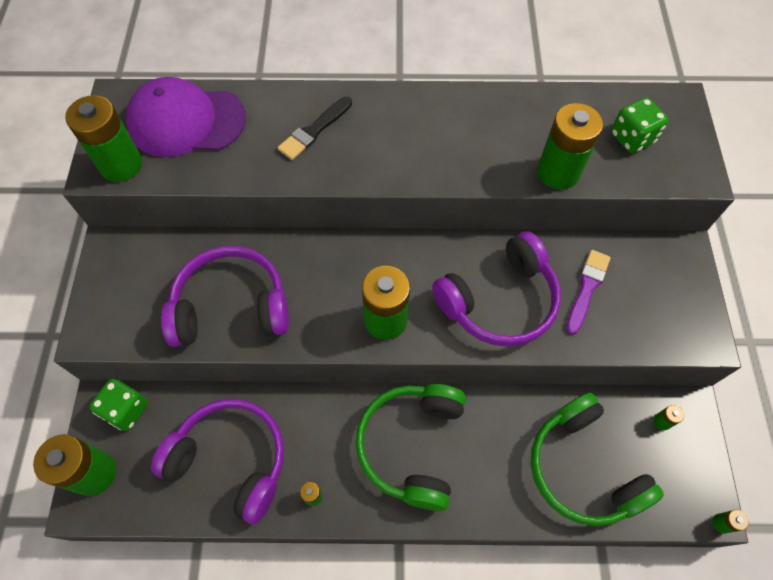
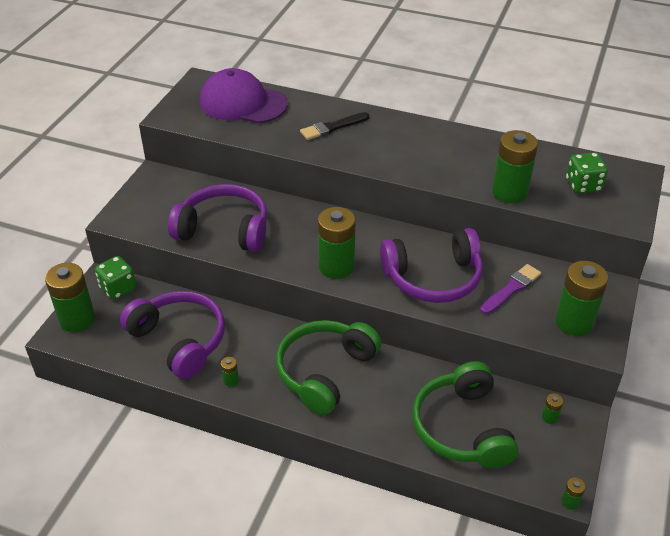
camera: 20 degrees right, 20 degrees down
green battery [65,95,142,182] -> green battery moved to [555,261,608,336]

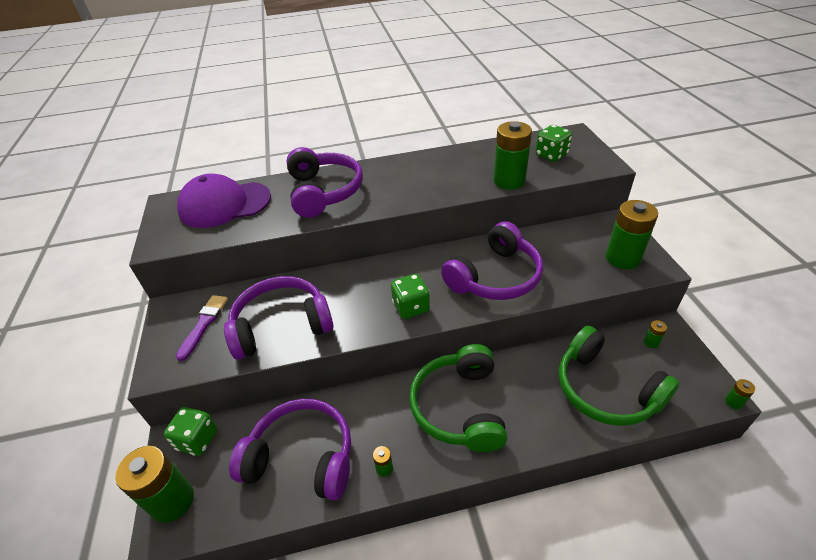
camera: 30 degrees left, 0 degrees up
black brush [300,112,369,140] -> purple headphones [287,147,363,218]
green battery [318,207,356,279] -> green dice [391,274,430,319]
purple brush [480,264,541,314] -> purple brush moved to [176,295,228,361]

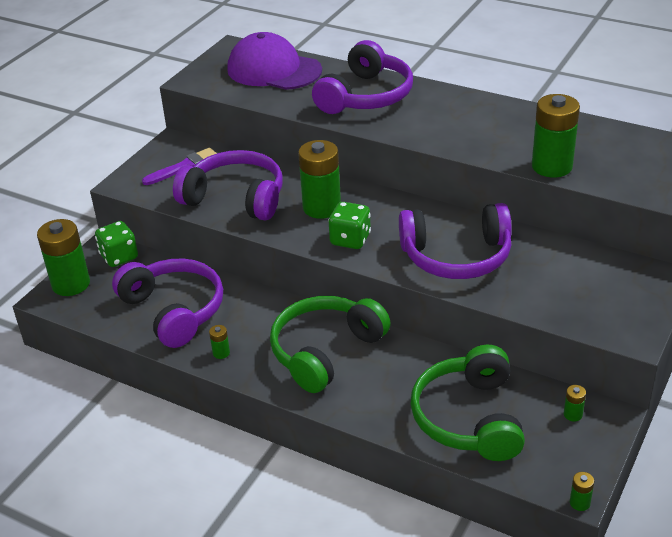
camera: 40 degrees right, 5 degrees down
green dice [535,125,572,162] -> none
green battery [606,200,658,269] -> green battery moved to [298,140,341,219]

